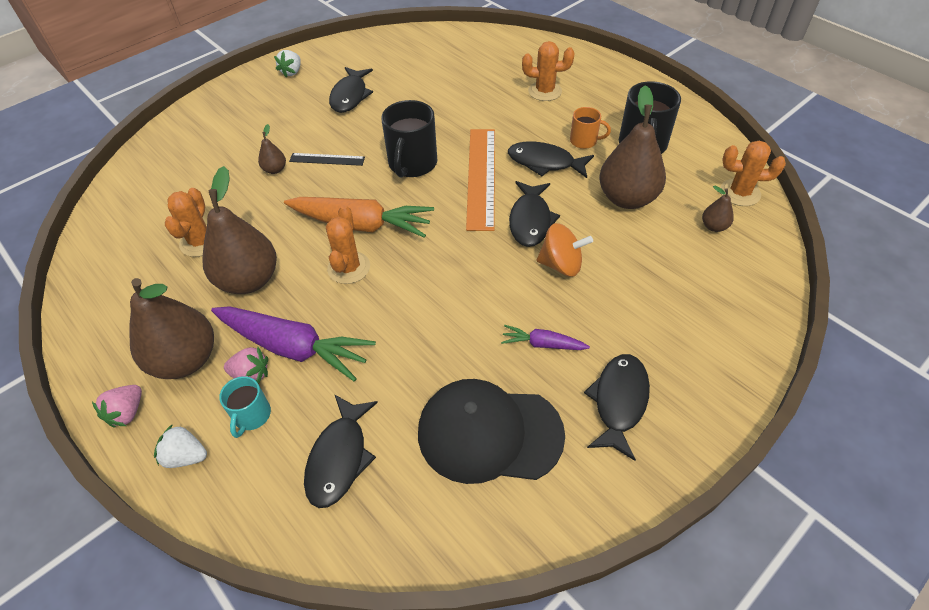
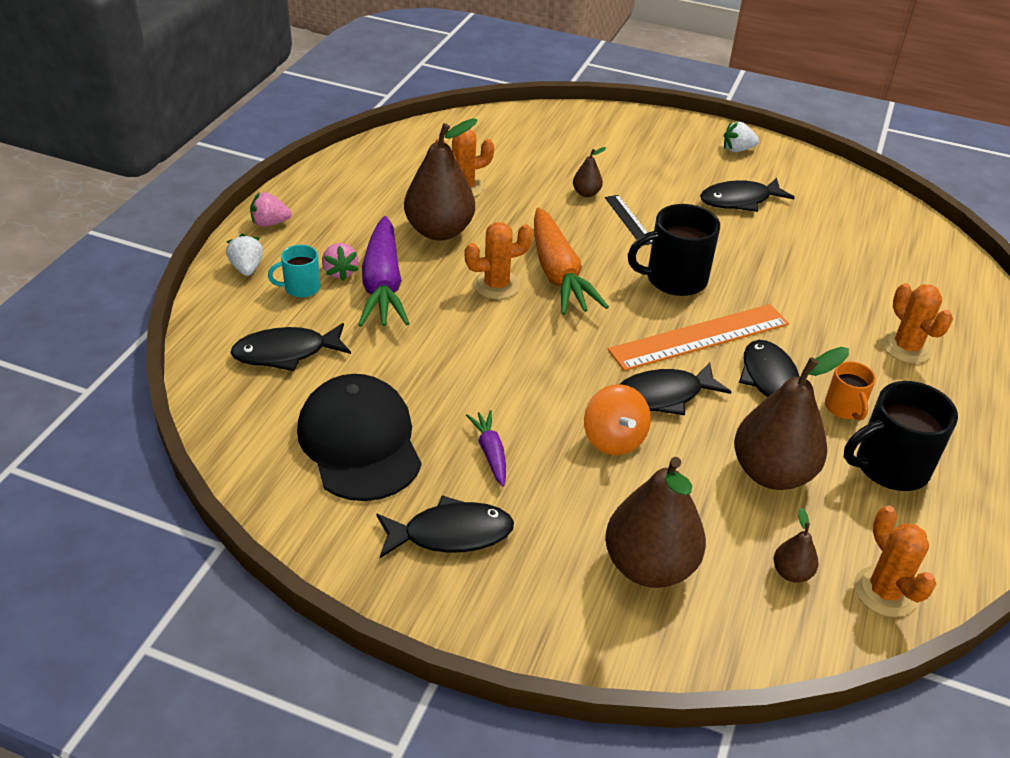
camera: 60 degrees right, 10 degrees down
brown pear [129,278,214,379] -> brown pear moved to [605,457,706,588]

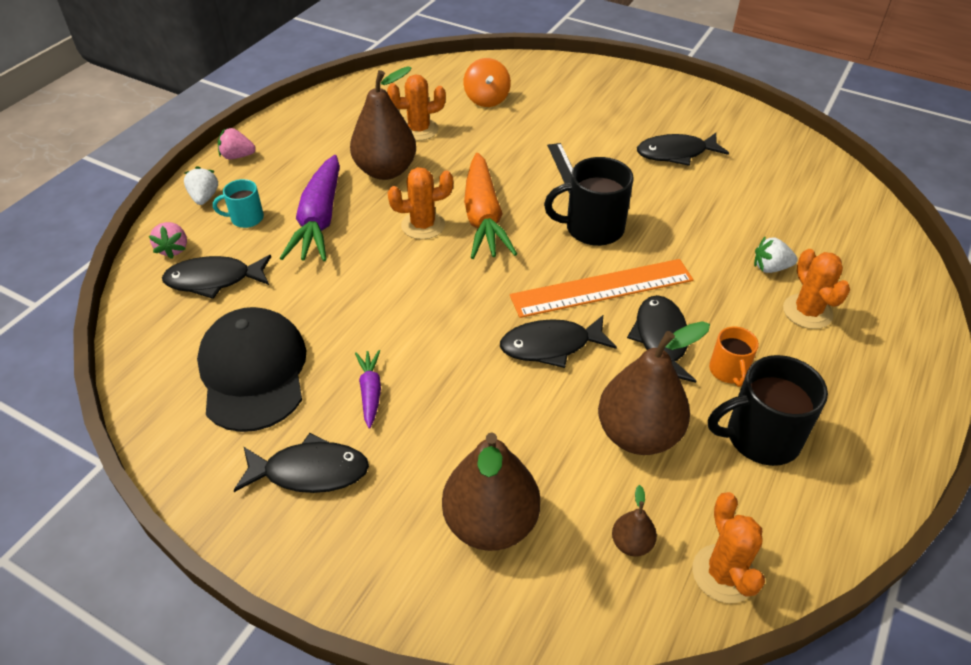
camera: 10 degrees right, 5 degrees up
pink strawberry [322,243,359,281] -> pink strawberry moved to [149,222,187,259]
brown pear [573,147,606,197] -> none
orange spinning top [584,384,651,455] -> orange spinning top moved to [464,58,511,107]
white strawberry [724,122,759,152] -> white strawberry moved to [754,237,798,273]

